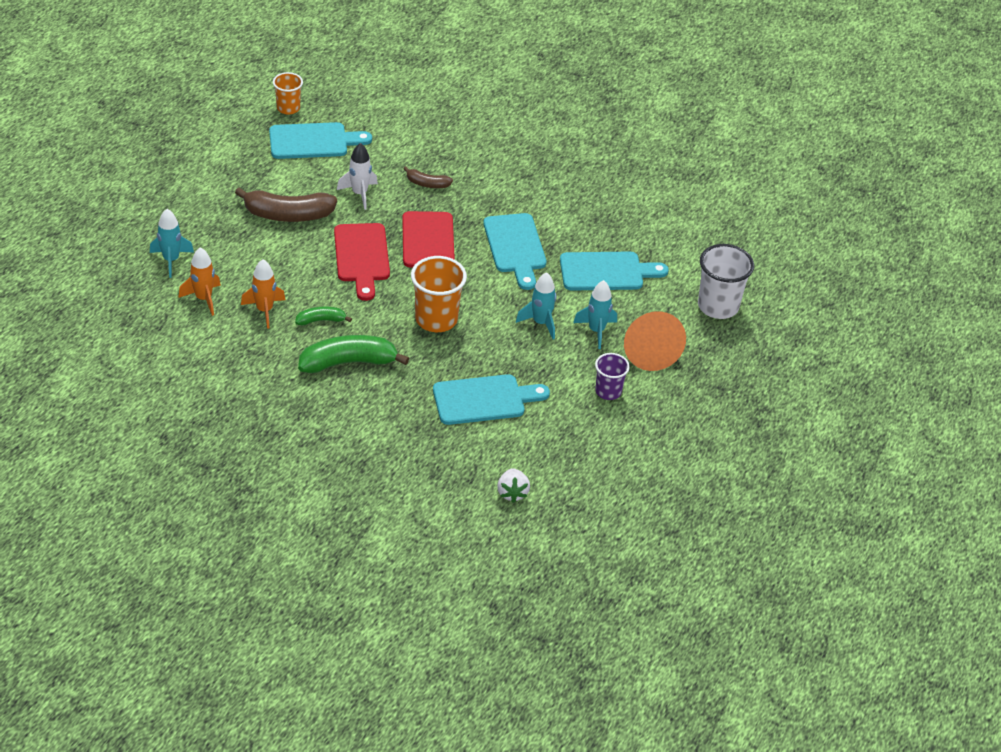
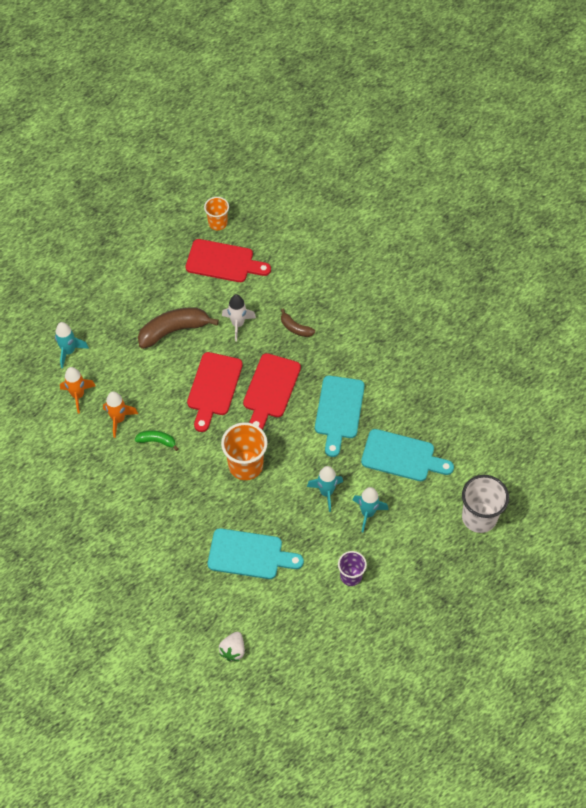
camera: 25 degrees right, 15 degrees up
brown banana [235,187,337,222] -> brown banana turned 135 degrees clockwise [138,308,219,349]
turquoise cutting board [269,122,372,159] -> red cutting board [186,239,271,282]
green banana [298,335,409,373] -> none
orange cone [624,311,686,371] -> none

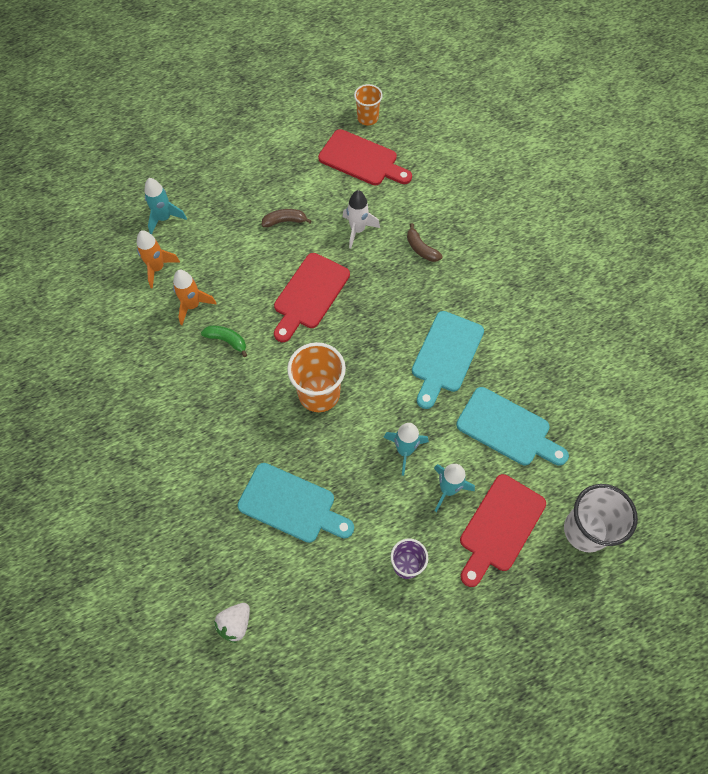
camera: 15 degrees right, 5 degrees up
brown banana [138,308,219,349] -> brown banana [261,209,312,227], size x0.52
red cutting board [243,353,301,430] -> red cutting board moved to [460,474,546,587]

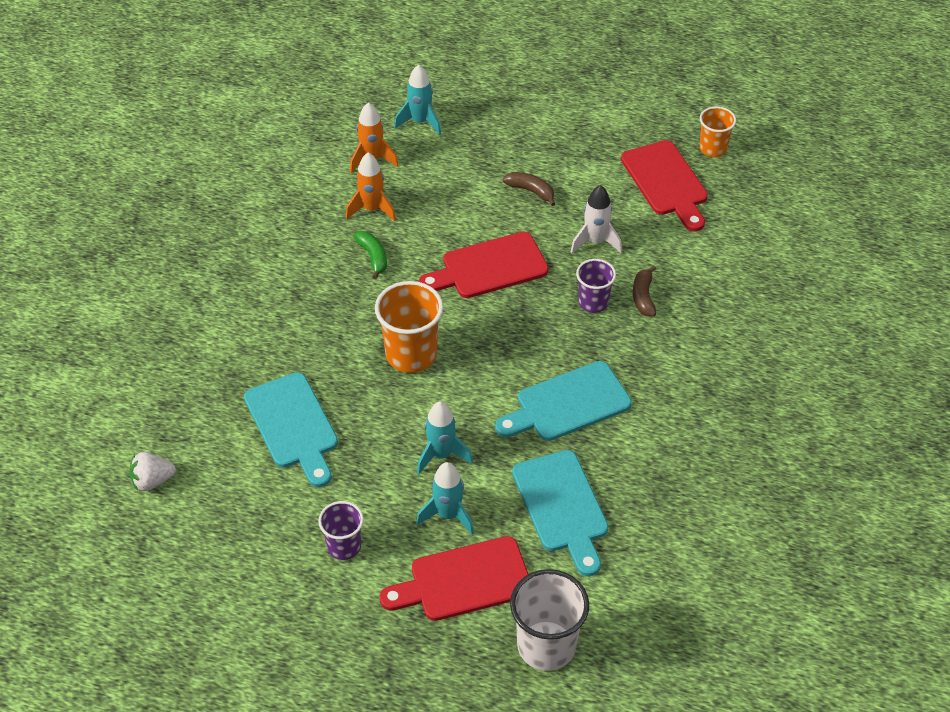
camera: 40 degrees right, 15 degrees down
none -> purple cup [576,259,616,313]

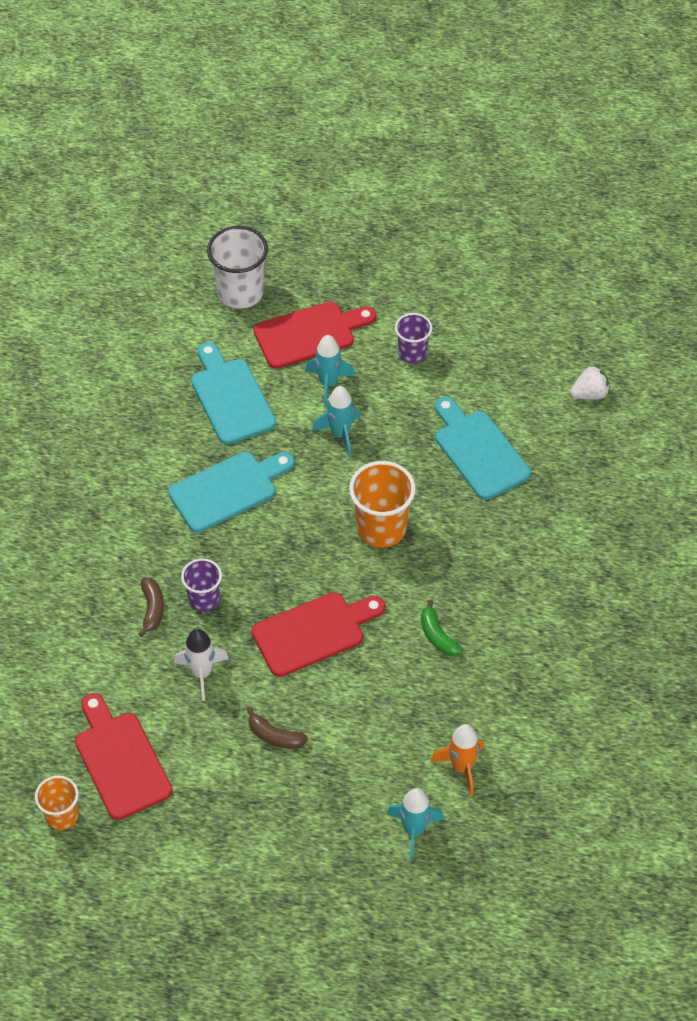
camera: 175 degrees right, 5 degrees up
orange rocket [346,153,396,222] -> none

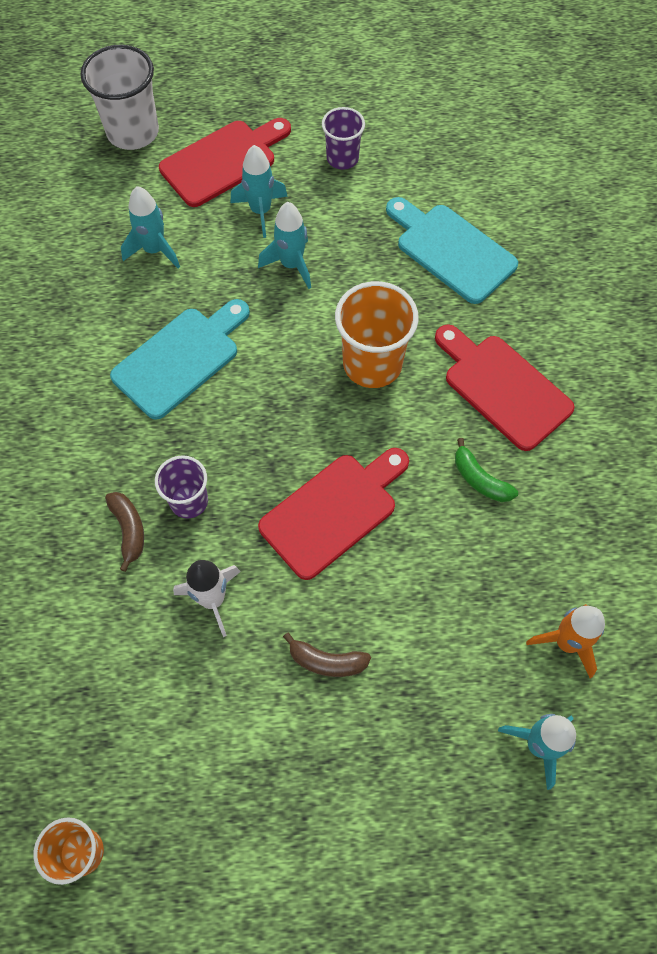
camera: 15 degrees left, 10 degrees up
red cutting board [75,693,172,820] -> red cutting board moved to [435,324,575,451]
turquoise cutting board [191,342,276,445] -> turquoise rocket [121,186,180,269]
white strawberry [570,365,610,400] -> none

